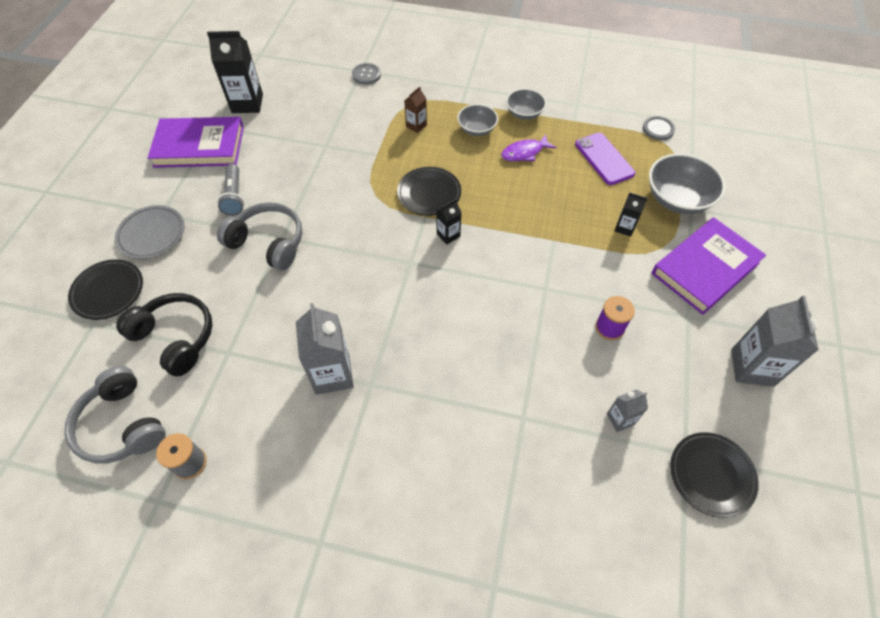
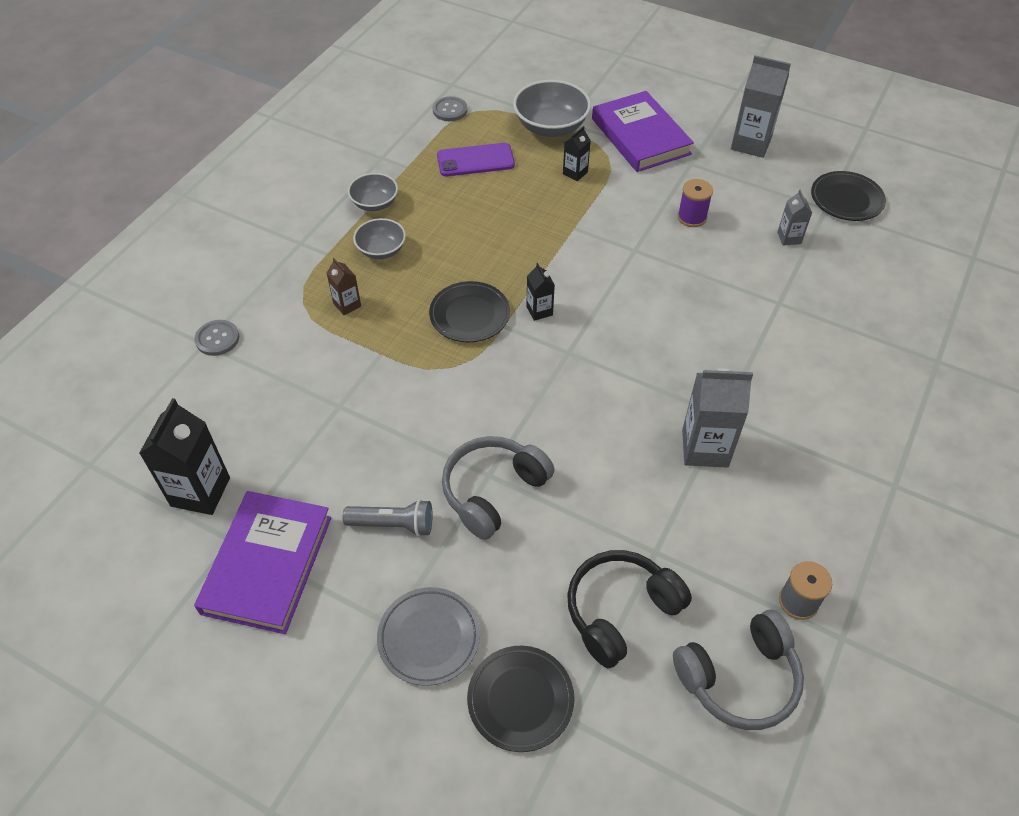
camera: 75 degrees left, 5 degrees down
purple fish [501,134,556,161] -> none

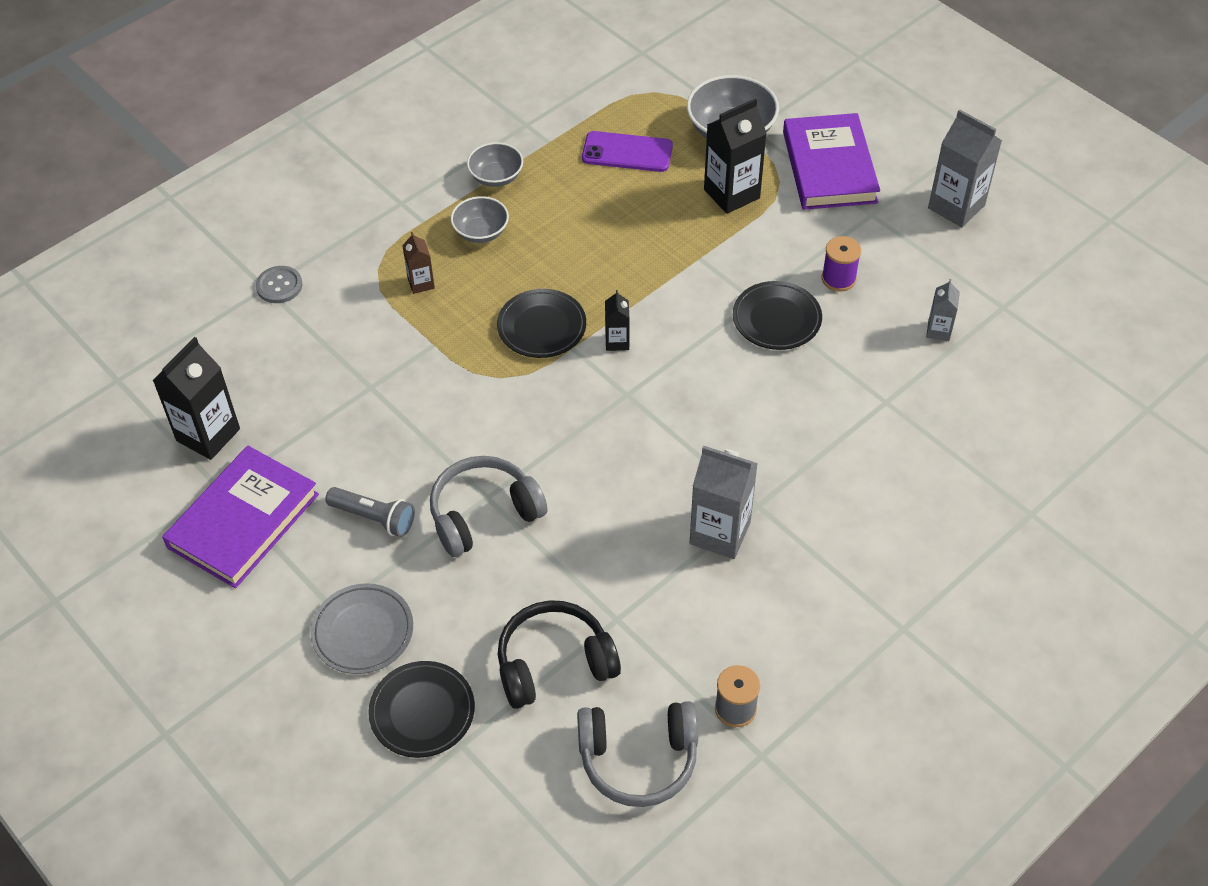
camera: 20 degrees right, 0 degrees up
grey button [433,96,468,121] -> none
black carton [563,126,591,181] -> black carton [704,98,767,214], size x1.90
black plate [811,171,886,221] -> black plate moved to [733,281,822,350]

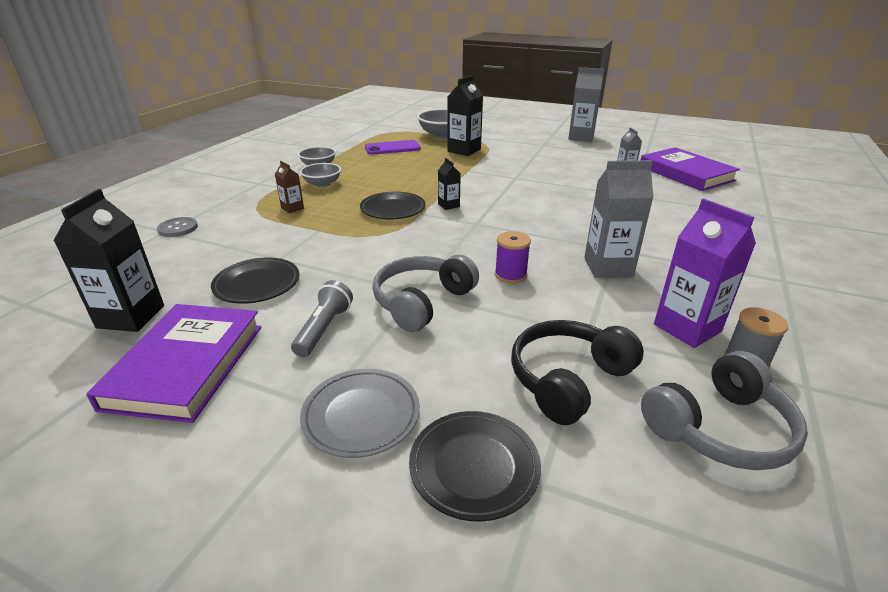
camera: 25 degrees left, 20 degrees down
grey flashlight [325,487,415,537] -> grey flashlight turned 75 degrees counterclockwise [291,280,353,357]
black plate [733,281,822,350] -> black plate moved to [211,258,299,304]
purple book [783,113,880,210] -> purple book moved to [641,147,740,191]
purple spool [822,236,861,292] -> purple spool moved to [495,231,531,284]
none -> purple carton [654,198,756,348]

